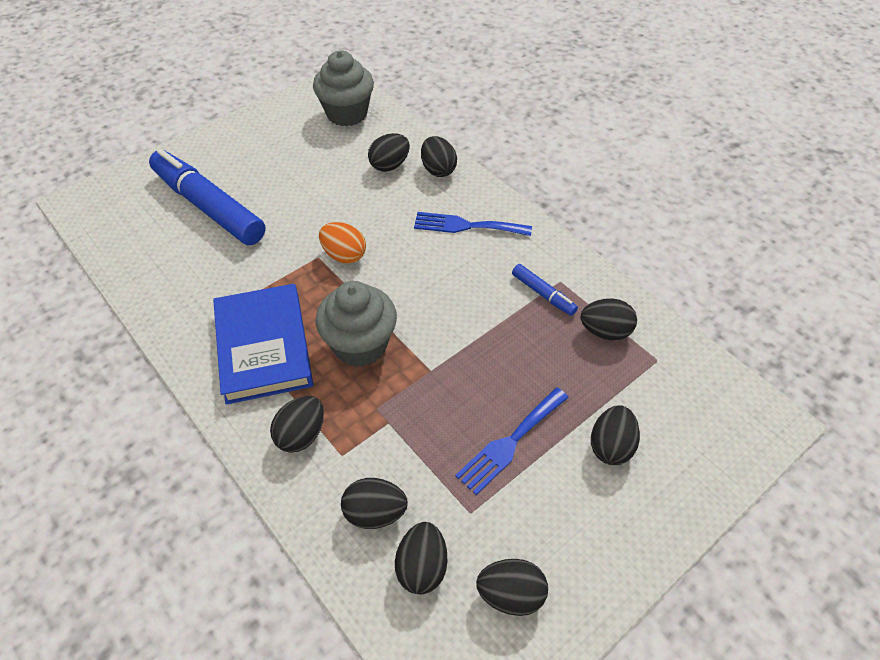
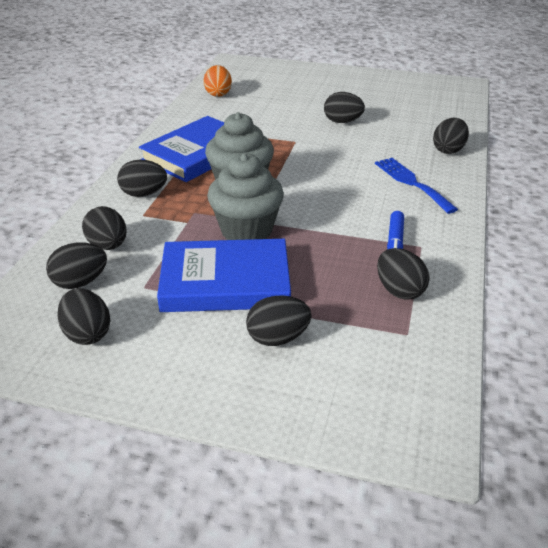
camera: 55 degrees right, 15 degrees down
blue marker [149,149,266,245] -> none
grey cupcake [313,50,374,126] -> grey cupcake moved to [207,153,284,240]
orange egg [319,222,366,263] -> orange egg moved to [204,65,232,97]
black egg [368,133,410,172] -> black egg moved to [324,92,365,123]
blue fork [455,388,569,495] -> blue book [157,239,291,312]

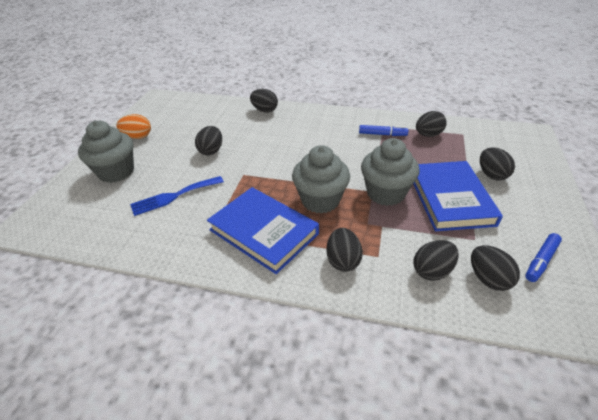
camera: 90 degrees left, 5 degrees up
black egg [57,288,111,345] -> blue marker [525,233,562,282]
orange egg [204,65,232,97] -> orange egg moved to [116,114,151,139]
blue fork [375,158,458,214] -> blue fork moved to [130,176,224,216]
none -> grey cupcake [78,121,134,183]

